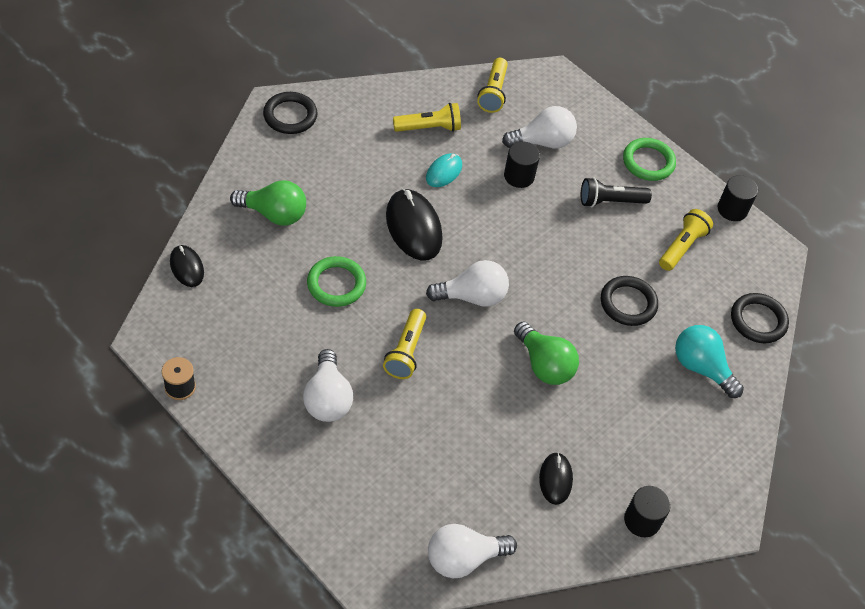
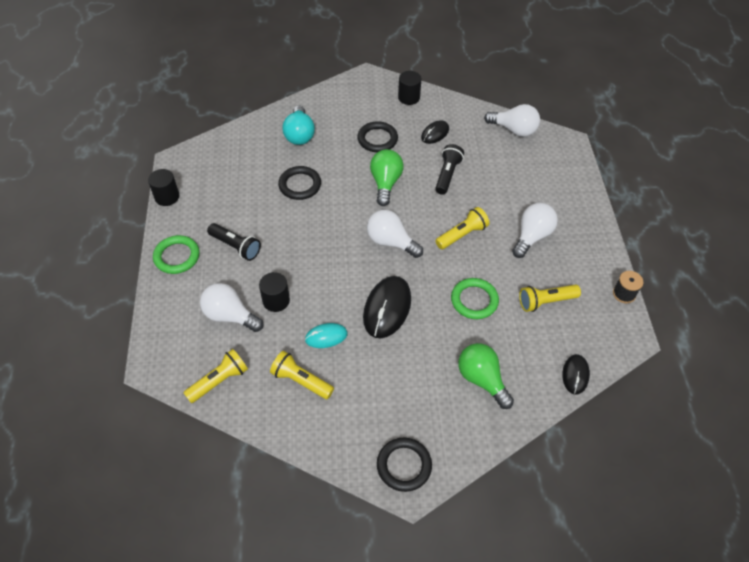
camera: 135 degrees left, 0 degrees up
yellow flashlight [659,209,713,271] -> yellow flashlight moved to [519,284,581,312]
black ring [731,293,789,343] -> black ring moved to [357,121,398,152]
none -> black flashlight [435,144,464,195]

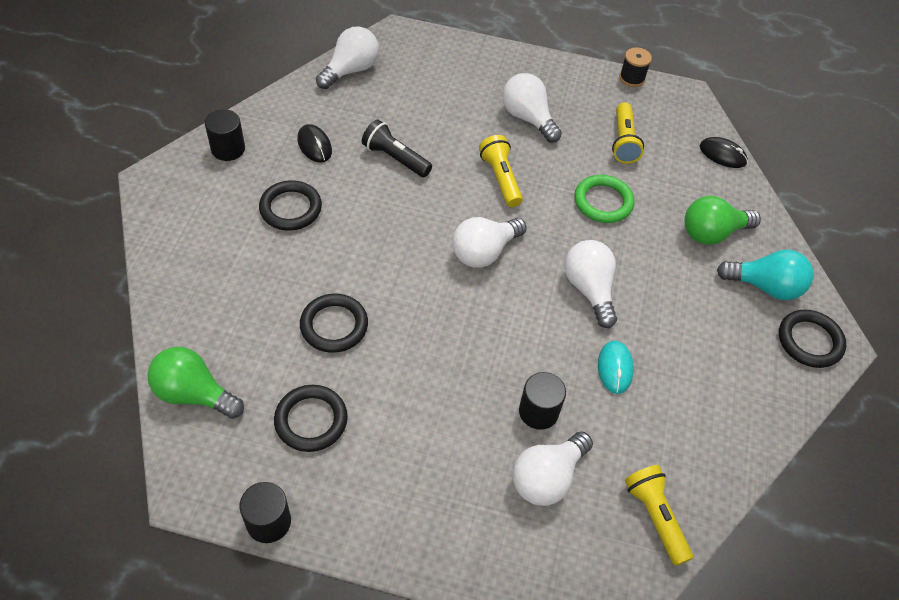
camera: 75 degrees left, 0 degrees up
green ring [153,235,200,274] -> none
black flashlight [207,223,261,261] -> none
yellow flashlight [270,351,334,399] -> none
turquoise light bulb [283,106,315,145] -> turquoise light bulb moved to [717,250,813,300]
black mouse [363,276,411,338] -> white light bulb [564,240,617,328]
green light bulb [370,149,404,206] -> green light bulb moved to [147,347,244,419]
none -> black ring [274,385,348,452]

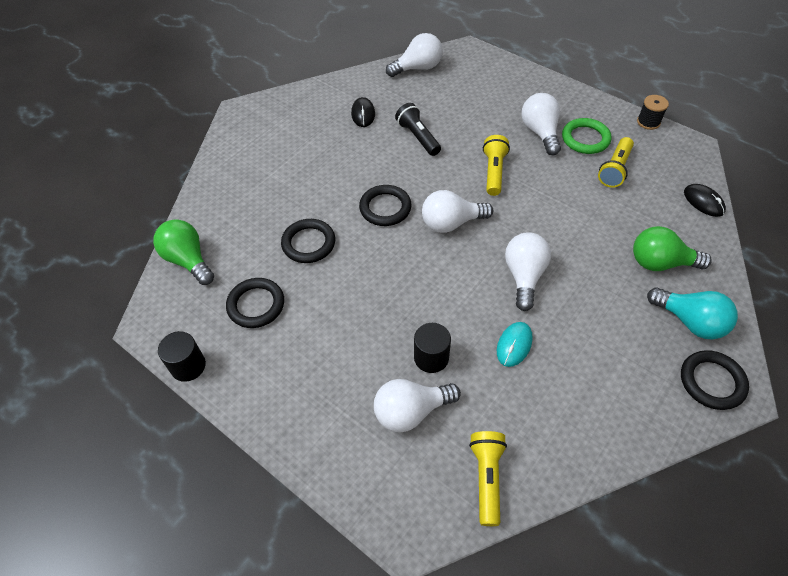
camera: 30 degrees right, 0 degrees up
black cylinder [205,109,245,161] -> none
black ring [259,180,322,231] -> black ring moved to [359,185,412,226]
green ring [574,175,635,223] -> green ring moved to [562,118,611,154]

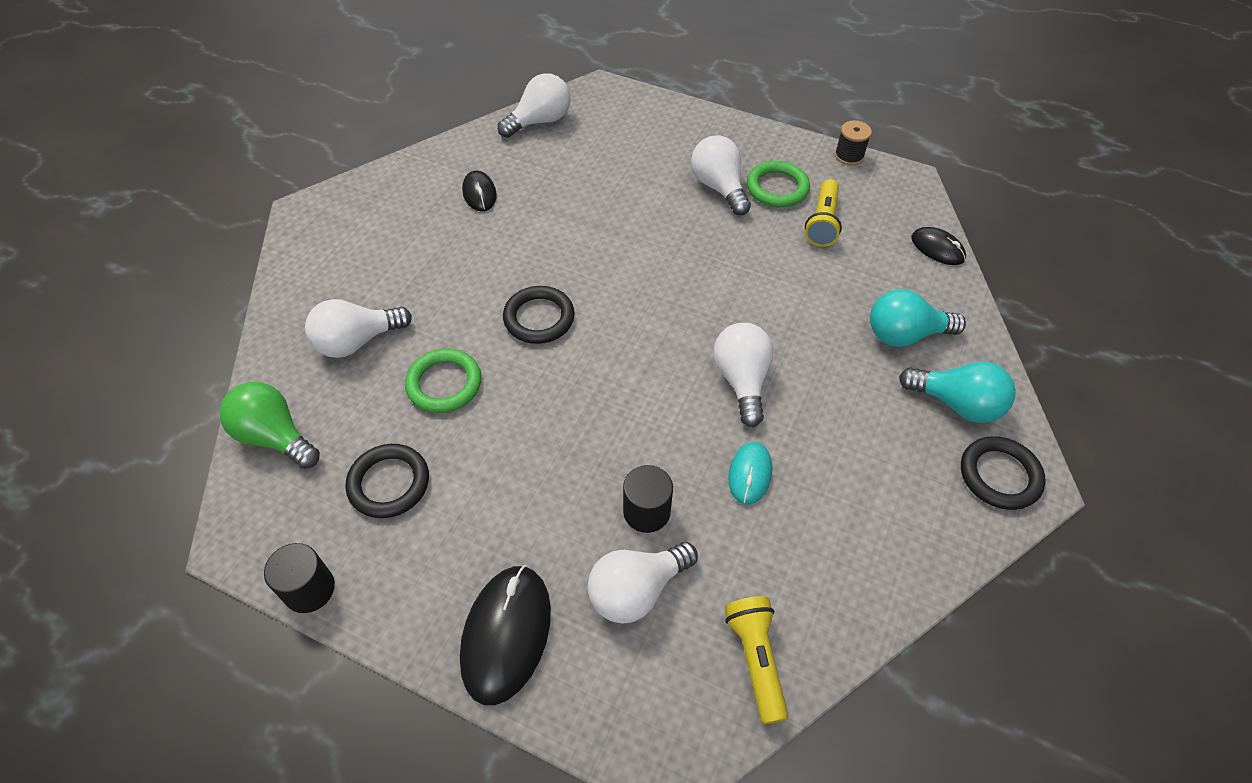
camera: 15 degrees left, 0 degrees up
black ring [281,219,335,263] -> green ring [405,349,481,413]
black flashlight [395,103,441,156] -> none
white light bulb [422,190,493,233] -> white light bulb moved to [305,299,412,358]
yellow flashlight [483,135,510,196] -> none
green light bulb [633,226,712,271] -> turquoise light bulb [870,289,966,347]
none -> black mouse [460,565,551,705]

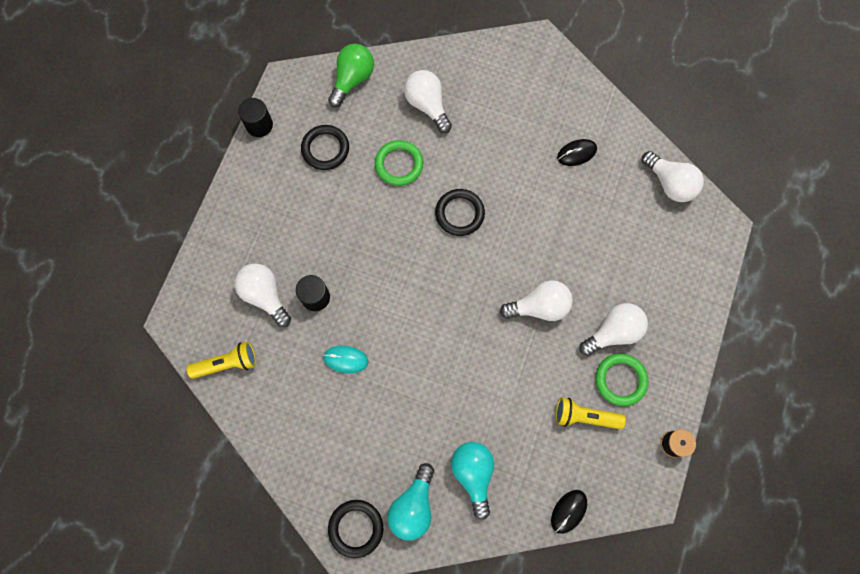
camera: 85 degrees right, 20 degrees up
black mouse [460,565,551,705] -> none
white light bulb [713,323,774,427] -> white light bulb moved to [500,280,573,321]

